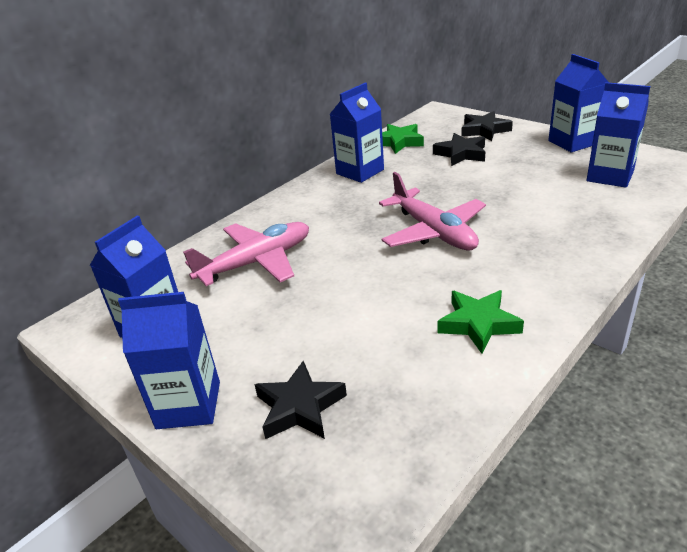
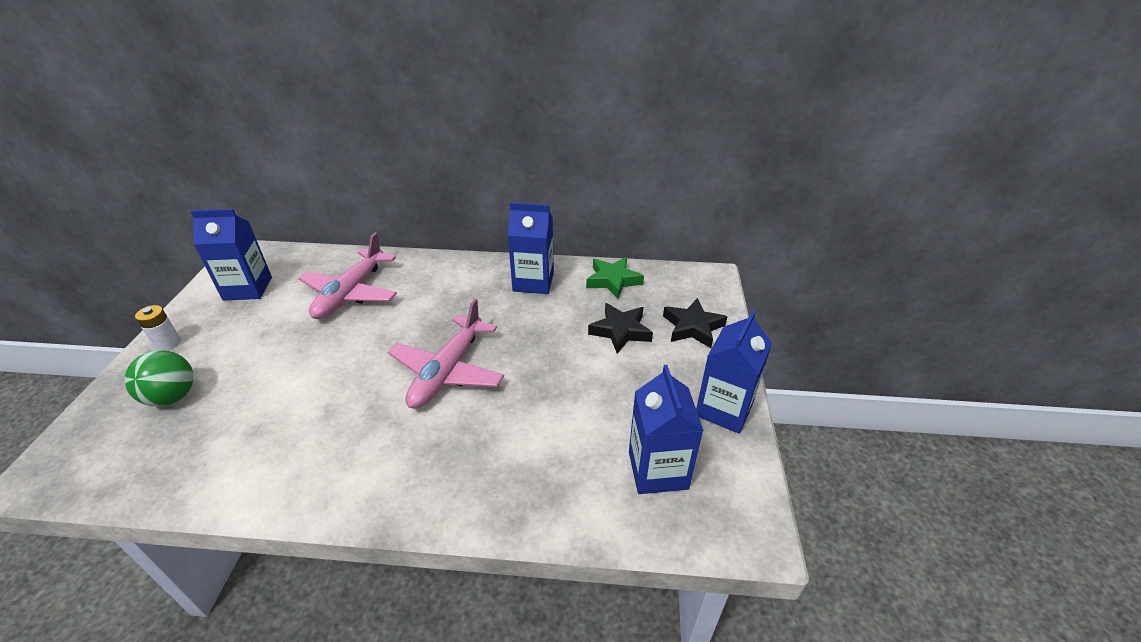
camera: 50 degrees right, 5 degrees up
blue carton [118,292,220,429] -> white battery [135,305,181,351]
pink plane [183,222,309,286] -> pink plane turned 90 degrees clockwise [298,233,397,319]
black star [254,361,347,439] -> green ball [125,350,194,406]
green star [438,290,524,354] -> none

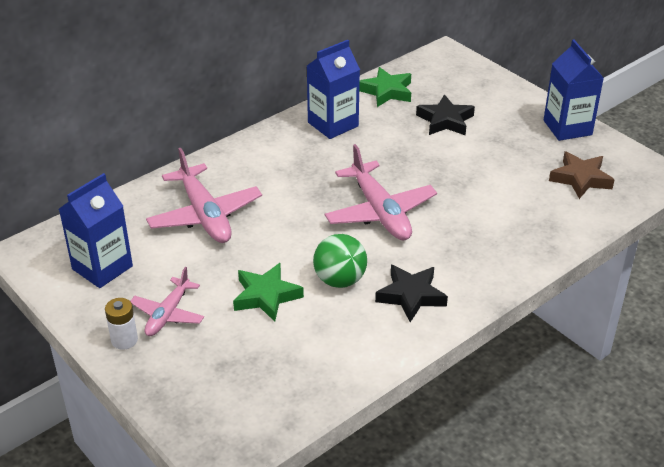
camera: 45 degrees left, 0 degrees up
green ball [125,350,194,406] -> green ball moved to [313,234,367,288]
blue carton [629,365,704,494] -> brown star [549,151,614,199]
black star [663,298,727,348] -> black star moved to [375,265,448,322]
none -> pink plane [130,267,204,336]
none -> green star [233,263,304,322]

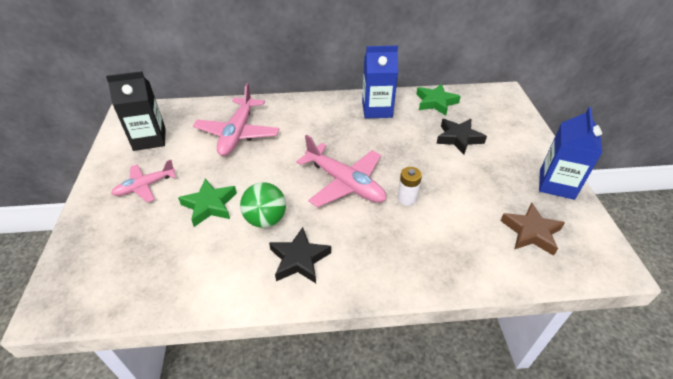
camera: 35 degrees right, 5 degrees up
blue carton [59,173,133,288] -> black carton [106,71,166,151]
white battery [105,298,138,350] -> white battery moved to [397,167,422,206]
pink plane [325,144,437,240] -> pink plane turned 60 degrees counterclockwise [296,135,386,208]

